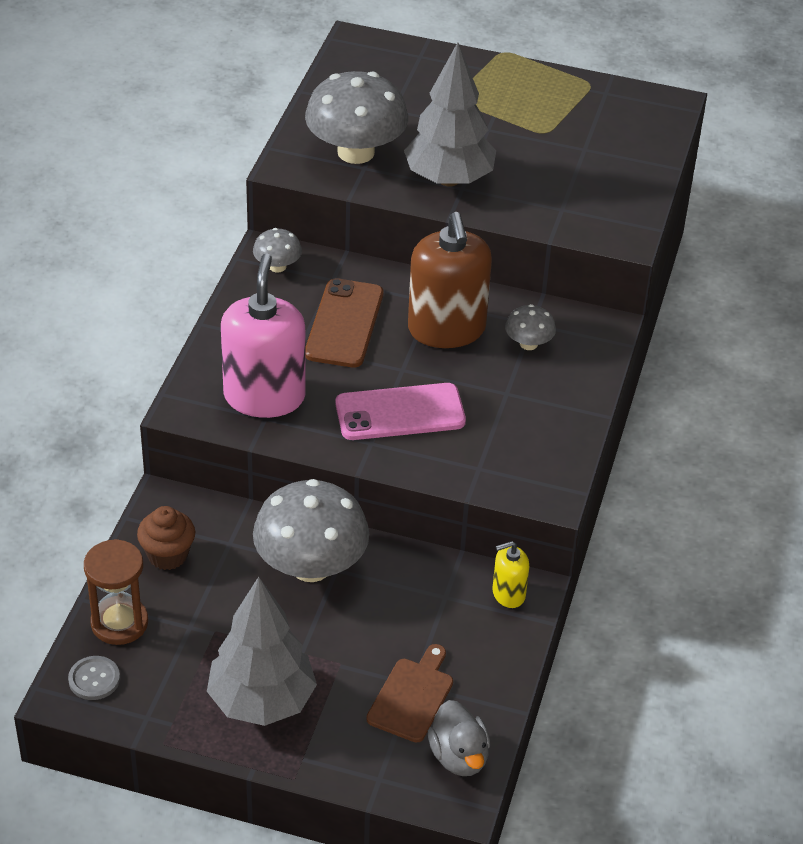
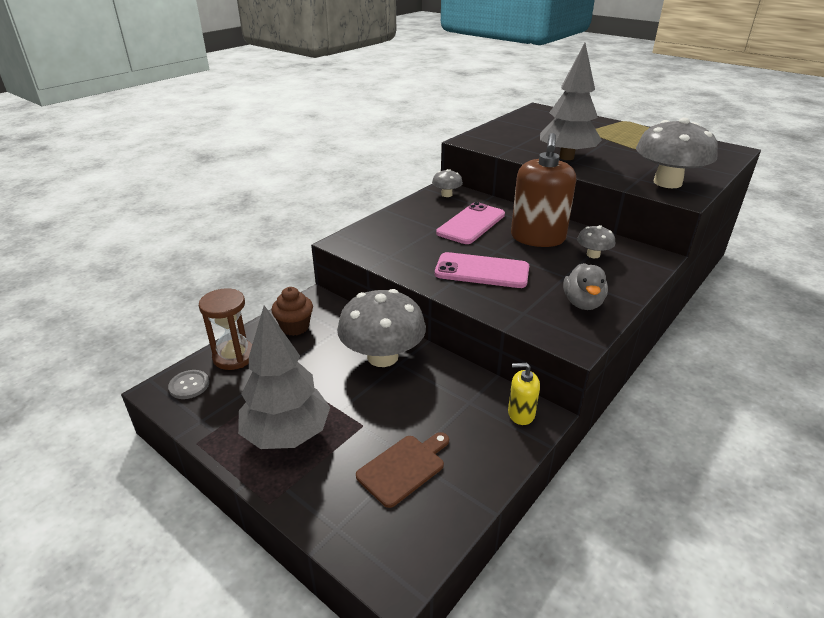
camera: 25 degrees right, 10 degrees down
pink soap dispenser [221,254,305,418] -> none
grey mushroom [305,71,408,164] -> grey mushroom moved to [636,118,718,188]
brown phone [305,278,383,368] -> pink phone [436,202,505,244]
grey duck [428,700,490,776] -> grey duck moved to [563,263,608,310]

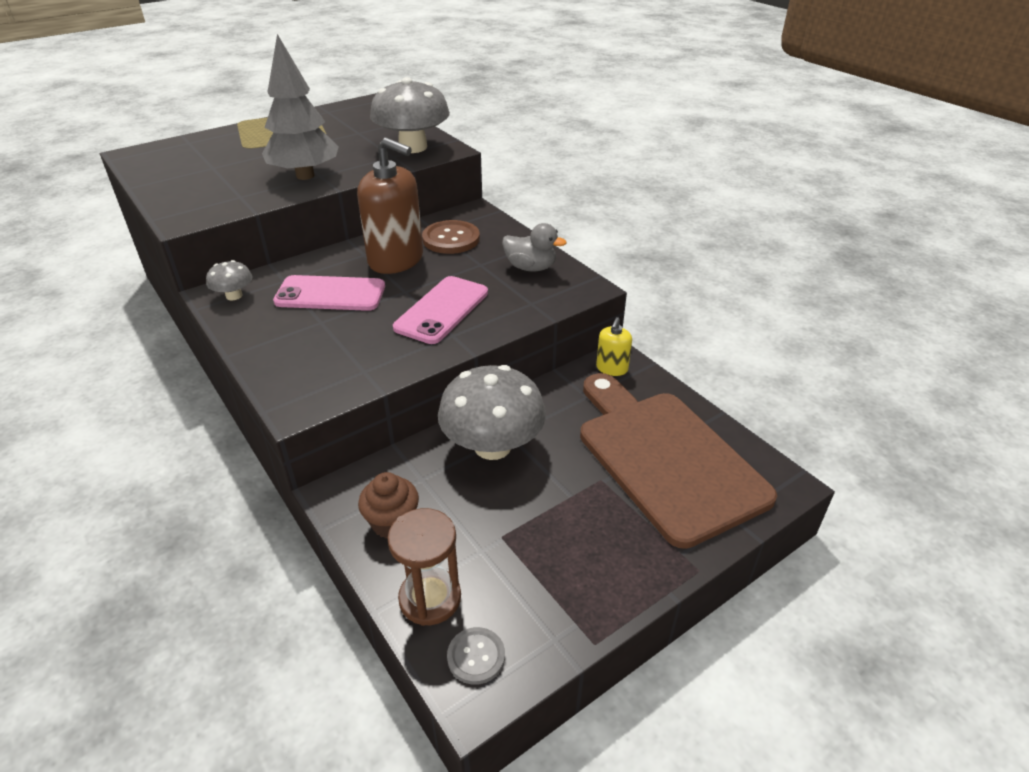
camera: 75 degrees left, 5 degrees up
grey tree [238,305,330,449] -> none
brown cutting board [356,432,449,508] -> brown cutting board [580,373,777,549], size x2.27
pink phone [436,202,505,244] -> pink phone turned 45 degrees counterclockwise [273,275,385,311]
grey mushroom [577,225,615,258] -> brown button [422,220,480,254]

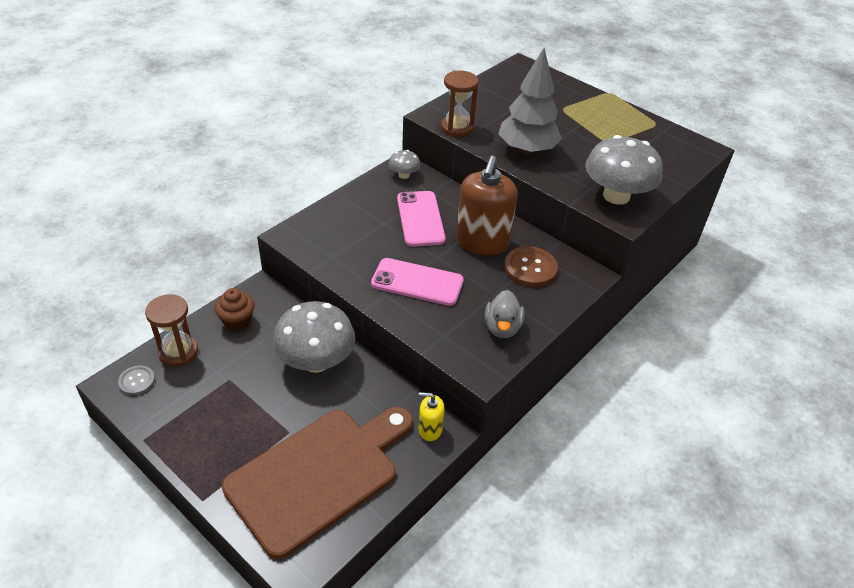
camera: 75 degrees right, 5 degrees up
none -> brown hourglass [441,71,479,137]

